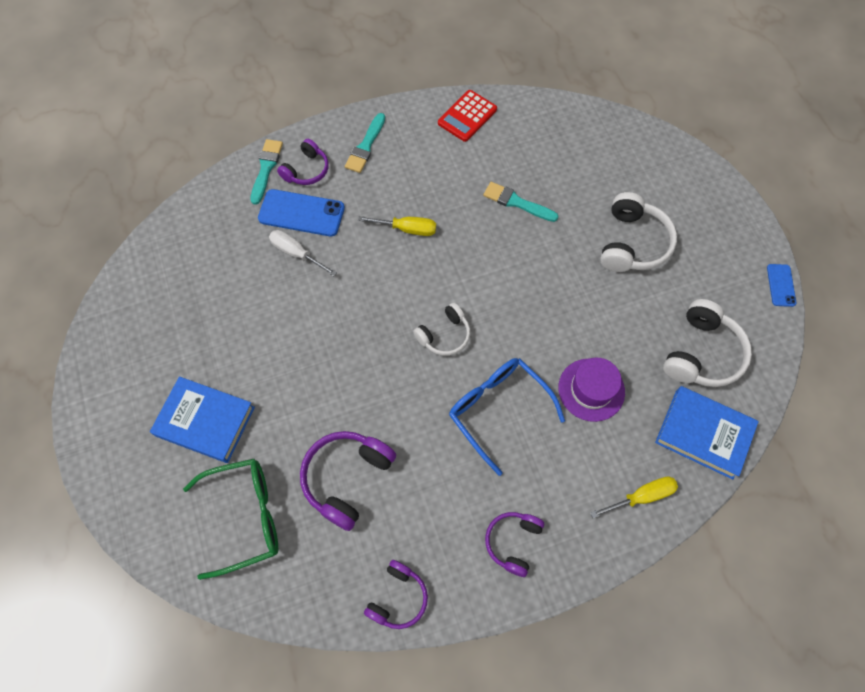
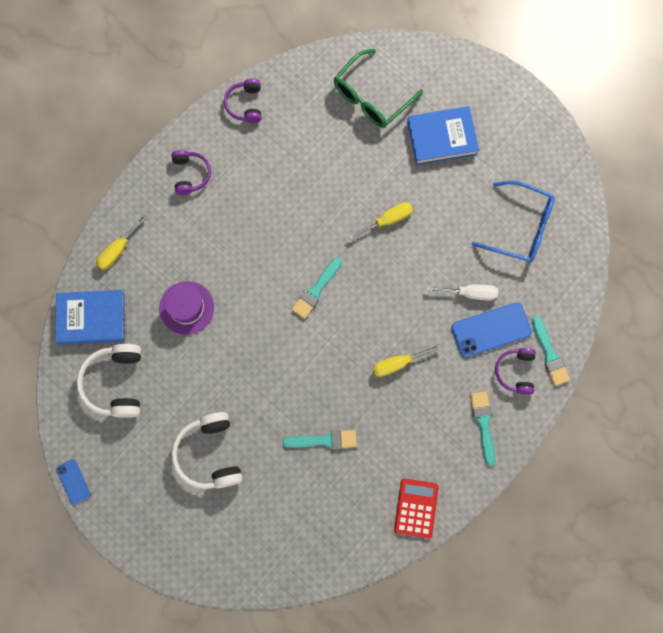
camera: 150 degrees right, 10 degrees up
purple headphones [300,431,396,531] -> none
white headphones [413,303,470,356] -> turquoise brush [292,257,342,319]
blue glasses [449,358,565,476] -> blue glasses moved to [472,181,555,263]
none -> yellow screwdriver [348,202,413,240]

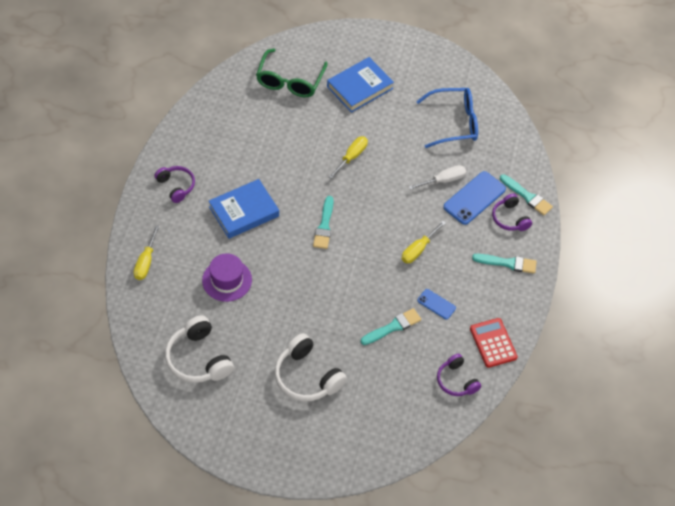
camera: 30 degrees left, 20 degrees down
blue book [55,290,124,345] -> blue book moved to [209,179,279,239]
blue phone [56,459,91,505] -> blue phone moved to [417,289,456,320]
purple headphones [224,79,261,123] -> purple headphones moved to [437,354,481,396]
turquoise brush [470,391,495,466] -> turquoise brush turned 135 degrees clockwise [472,254,537,274]

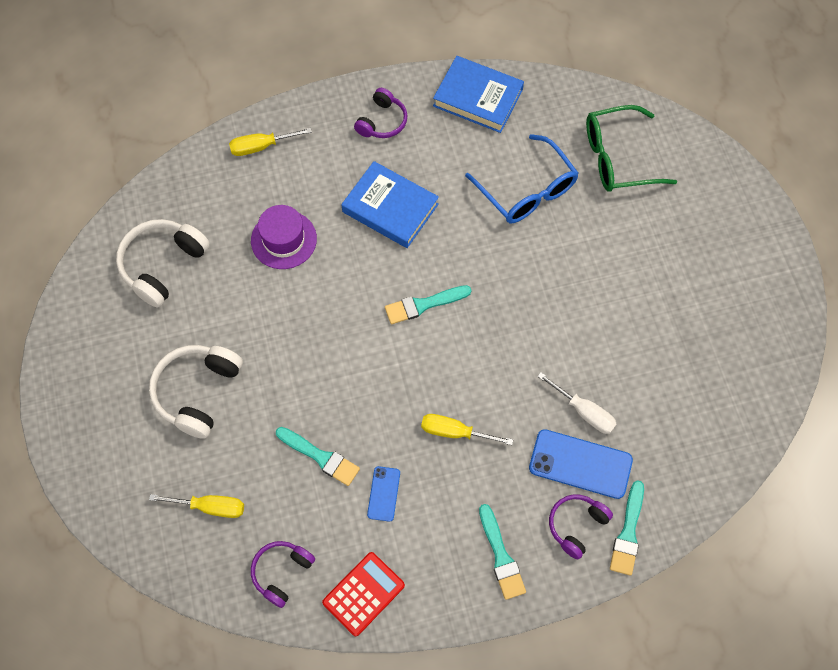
camera: 65 degrees right, 10 degrees up
blue book [327,57,394,113] -> blue book moved to [433,56,524,133]
yellow screwdriver [329,136,368,179] -> yellow screwdriver moved to [149,494,244,518]
blue glasses [416,88,478,148] -> blue glasses moved to [465,134,579,223]

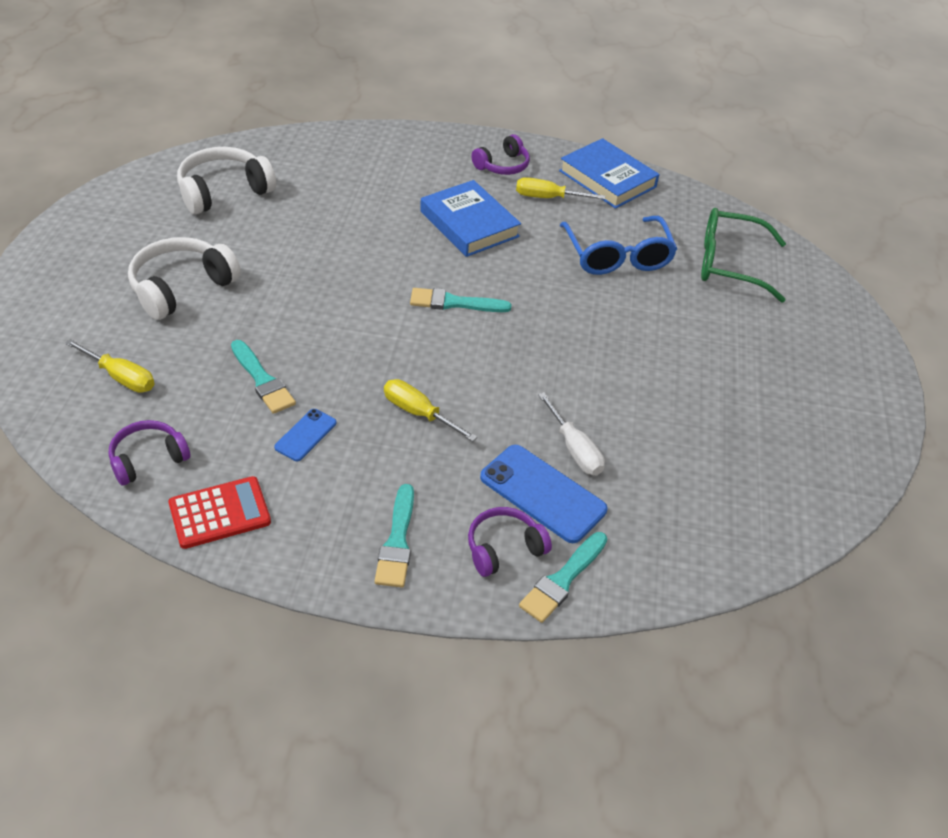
camera: 20 degrees right, 20 degrees down
yellow screwdriver [229,128,312,156] -> yellow screwdriver moved to [516,177,605,200]
purple hat [251,205,317,269] -> none

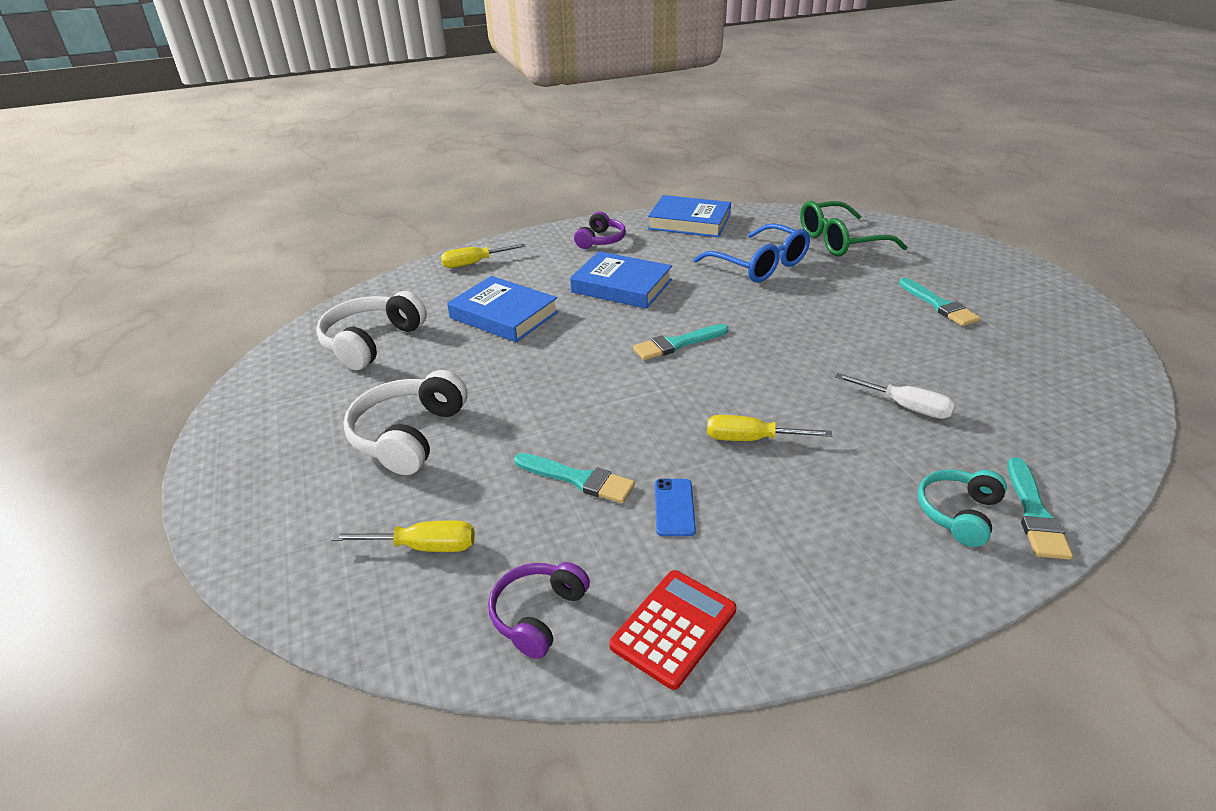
camera: 25 degrees left, 10 degrees down
turquoise brush [374,484,414,587] -> turquoise brush moved to [899,278,980,326]
purple headphones [468,507,552,577] -> turquoise headphones [917,469,1007,547]
blue phone [480,445,608,543] -> none
yellow screwdriver [516,177,605,200] -> yellow screwdriver moved to [441,244,526,268]
none -> blue book [447,276,558,342]

